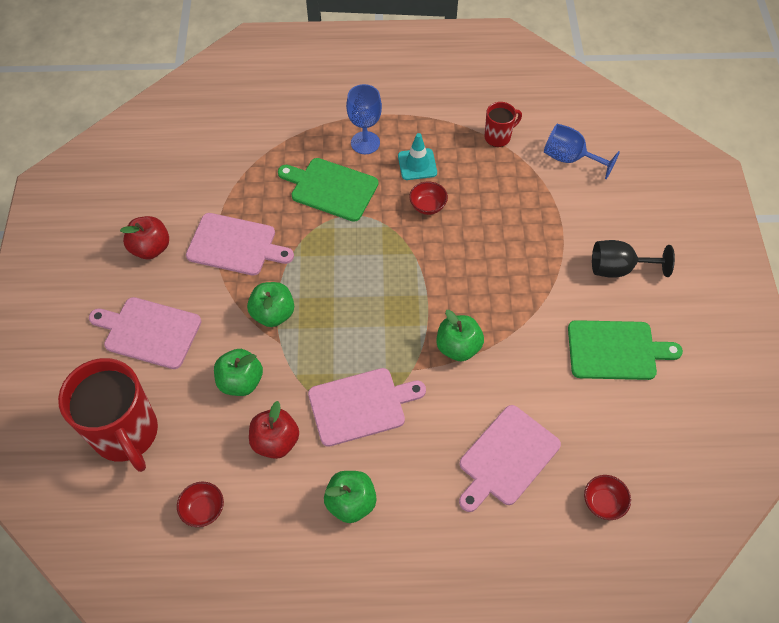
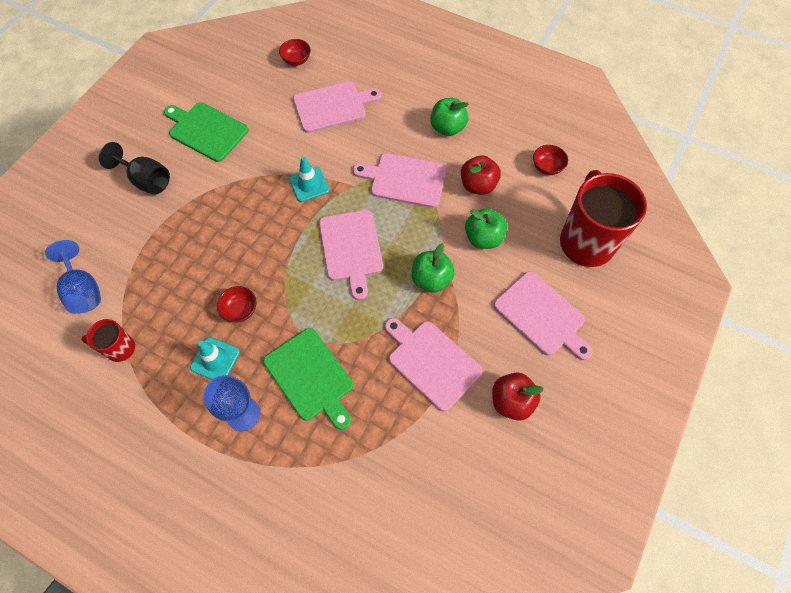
camera: 150 degrees left, 5 degrees up
green apple [436,310,484,361] -> turquoise traffic cone [289,156,329,202]
none -> pink cutting board [319,210,383,300]

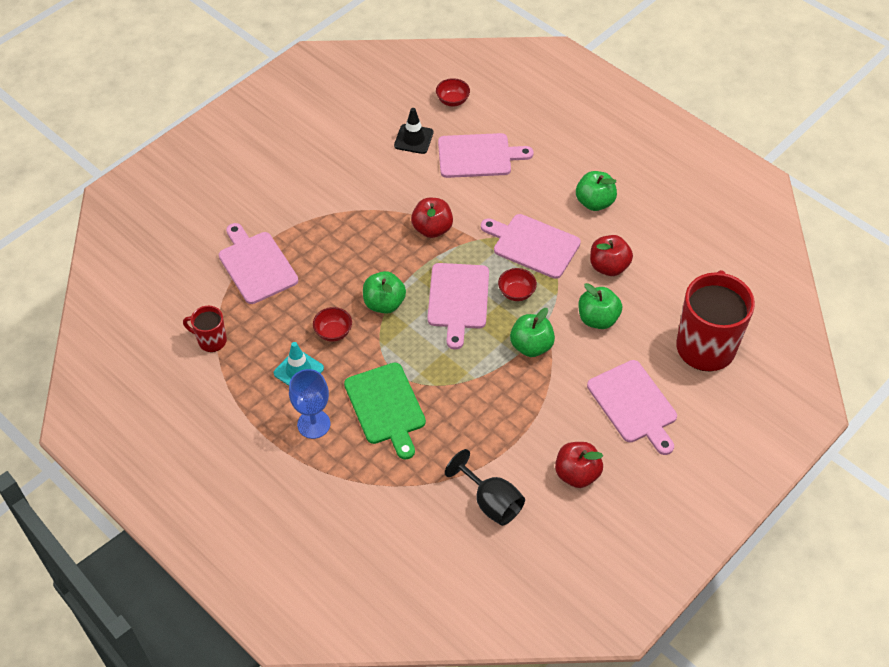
camera: 15 degrees right, 10 degrees down
blue goblet [45,240,101,314] -> none
black goblet [99,142,170,195] -> black goblet moved to [445,449,525,526]
green cutting board [164,102,249,162] -> none
turquoise traffic cone [289,156,329,202] -> red apple [411,198,453,238]
pink cutting board [385,318,483,411] -> pink cutting board moved to [219,223,298,304]
red bowl [533,145,568,175] -> red bowl moved to [498,268,537,301]
none -> green apple [363,271,406,314]
none -> black traffic cone [394,108,433,154]

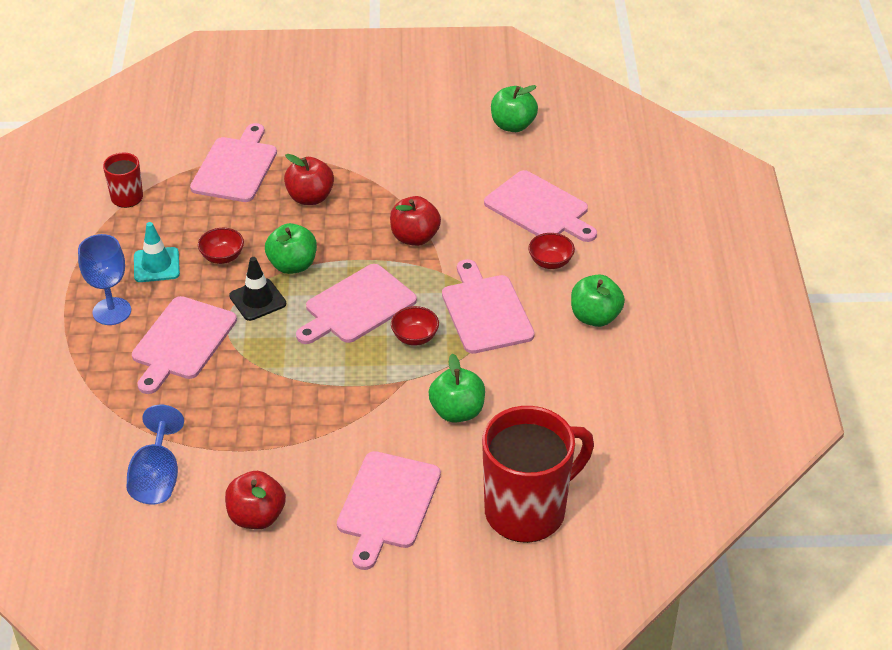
camera: 45 degrees right, 10 degrees down
green cutting board [344,363,426,460] -> pink cutting board [132,296,237,394]
black traffic cone [394,108,433,154] -> black traffic cone moved to [229,257,286,321]
red bowl [436,78,470,106] -> red bowl moved to [528,233,575,269]
black goblet [445,449,525,526] -> blue goblet [127,405,184,504]
green apple [510,308,555,357] -> green apple moved to [491,85,538,132]
red apple [590,235,633,276] -> red apple moved to [284,154,334,205]

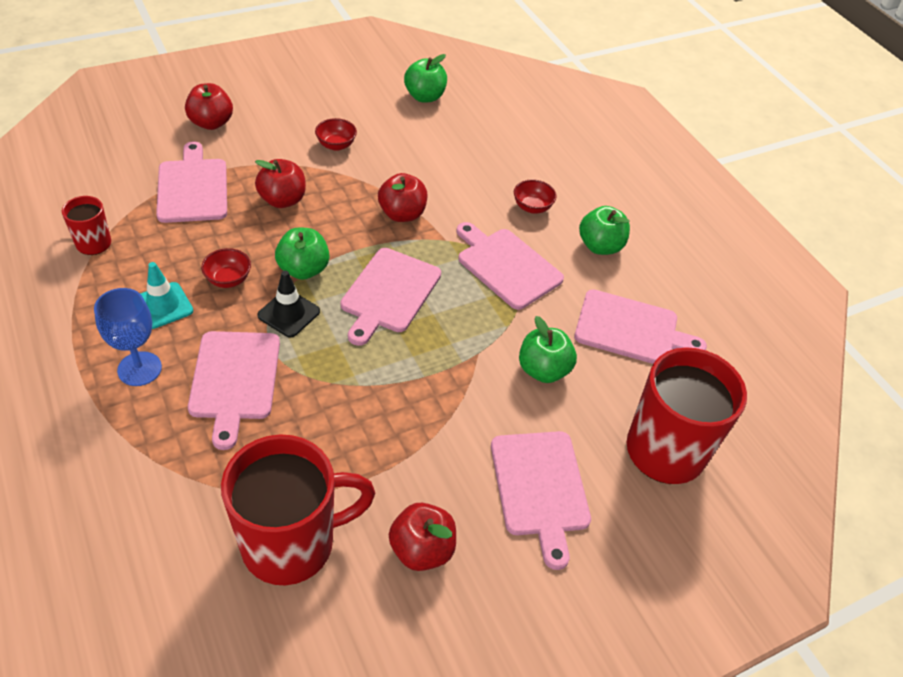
camera: 30 degrees left, 5 degrees up
blue goblet [127,405,184,504] -> red mug [221,435,375,585]
red bowl [391,306,439,346] -> red bowl moved to [315,118,357,151]
pink cutting board [484,170,597,242] -> pink cutting board moved to [574,289,707,364]
none -> red apple [185,83,233,130]

